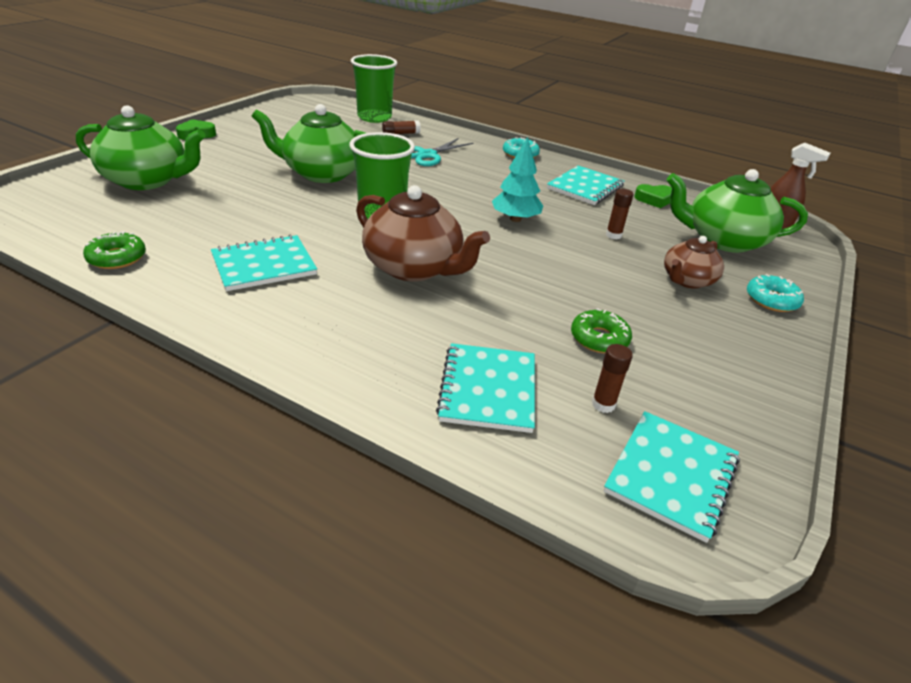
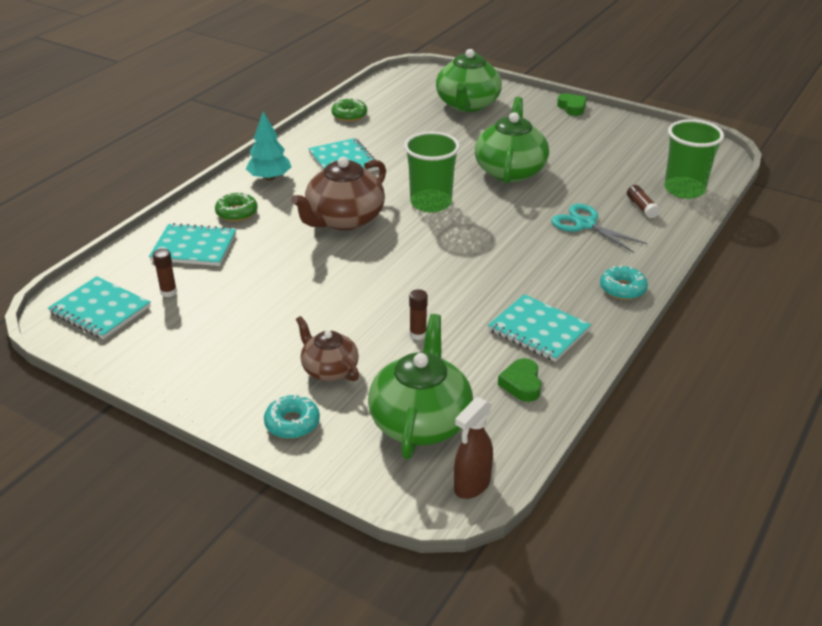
camera: 95 degrees right, 0 degrees up
turquoise tree [492,137,543,222] -> turquoise tree moved to [246,112,291,181]
green donut [571,308,632,353] -> green donut moved to [215,192,258,221]

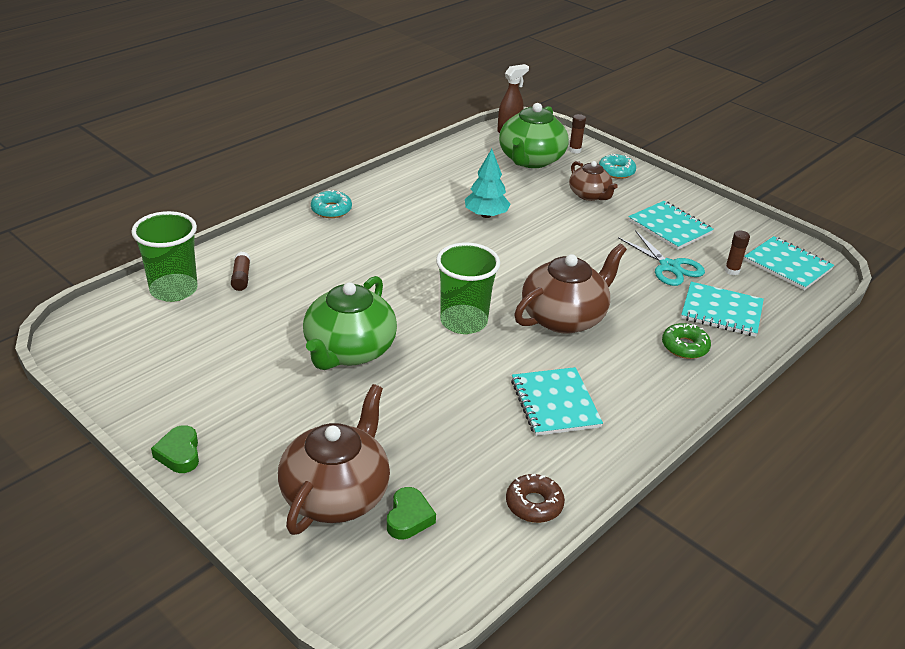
camera: 170 degrees left, 0 degrees up
turquoise tree [246,112,291,181] -> turquoise tree moved to [465,149,510,218]
green donut [331,98,367,121] -> brown donut [506,474,565,523]
brown glue stick [409,289,428,340] -> brown glue stick moved to [569,114,586,154]
green teapot [436,49,502,112] -> brown teapot [278,384,390,535]
turquoise notebook [488,294,591,362] -> turquoise notebook moved to [628,201,714,250]
green heart [498,358,541,402] -> green heart moved to [387,487,436,540]
turquoise scissors [551,204,648,253] -> turquoise scissors moved to [618,230,705,286]

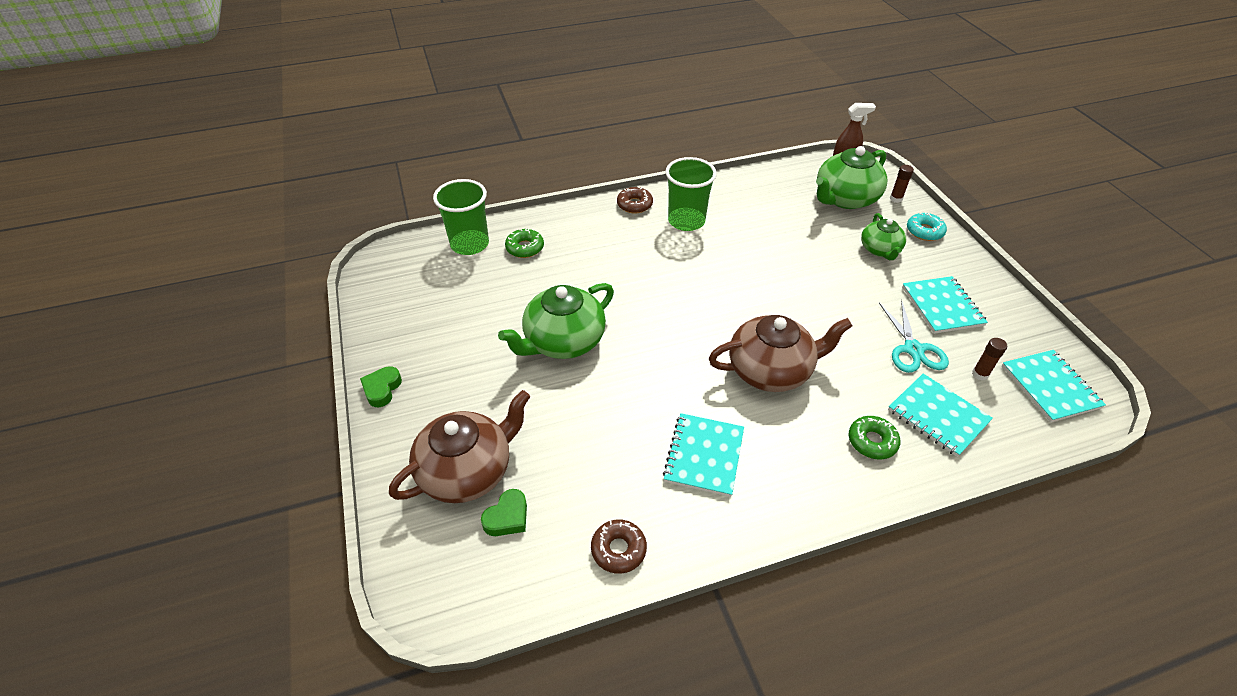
camera: 30 degrees right, 10 degrees up
brown glue stick [231,252,251,291] -> green donut [505,228,544,258]
turquoise donut [311,190,352,218] -> brown donut [617,186,653,213]
green cup [436,242,500,334] -> green cup moved to [665,157,717,231]
turquoise tree [465,149,510,218] -> none
brown teapot [569,161,618,201] -> green teapot [861,213,906,260]

